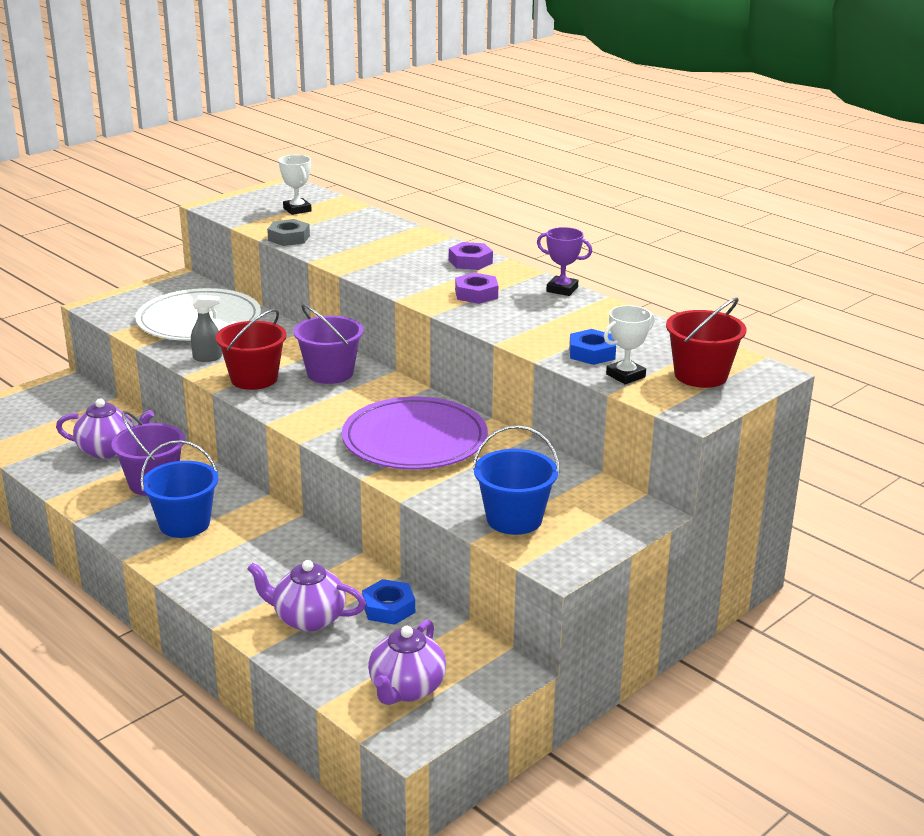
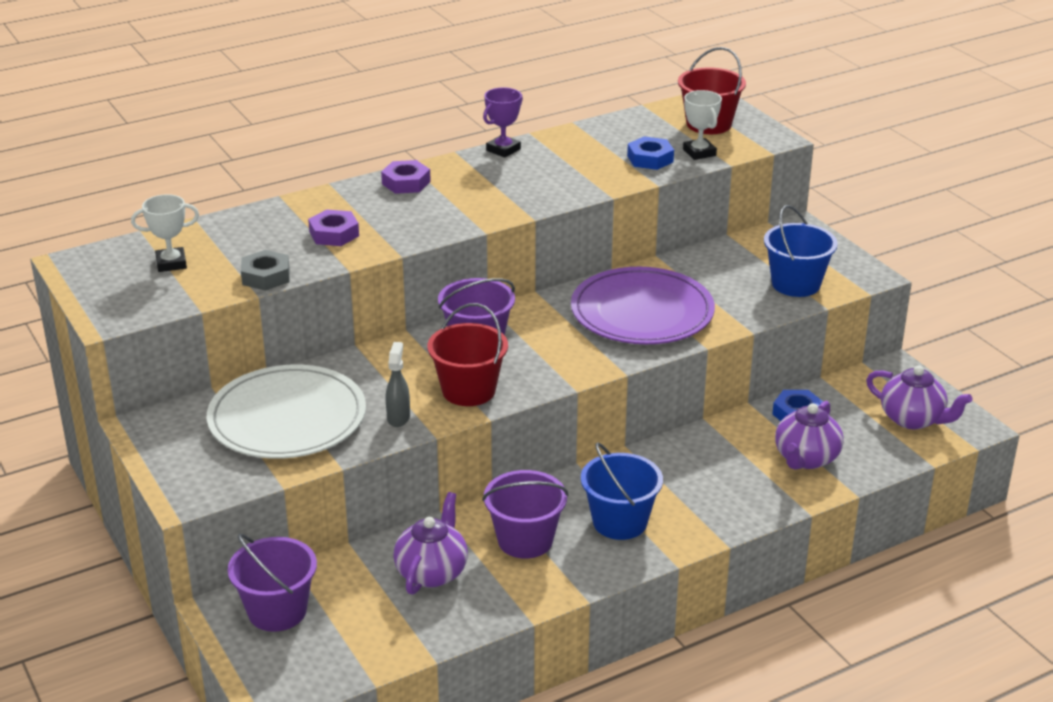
camera: 75 degrees left, 5 degrees up
purple nut [455,272,498,304] -> purple nut moved to [308,209,359,246]
none -> purple bucket [228,533,317,632]

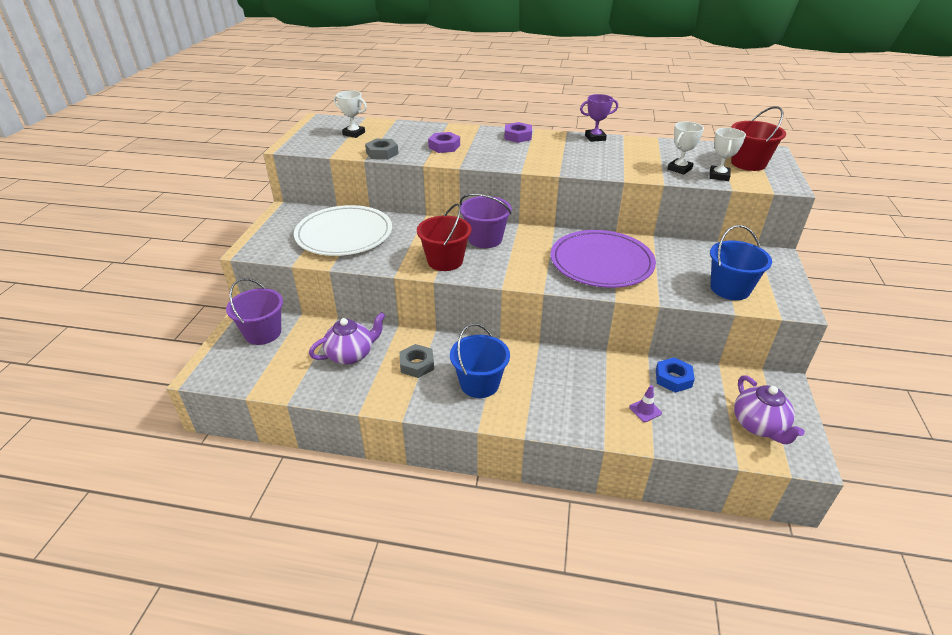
camera: 40 degrees right, 5 degrees up
grey spray bottle [386,342,410,427] -> none
purple bucket [482,470,569,559] -> grey nut [399,344,434,378]
blue nut [627,136,674,170] -> white trophy [668,122,704,175]
purple teapot [775,401,843,470] -> purple traffic cone [629,385,662,422]

